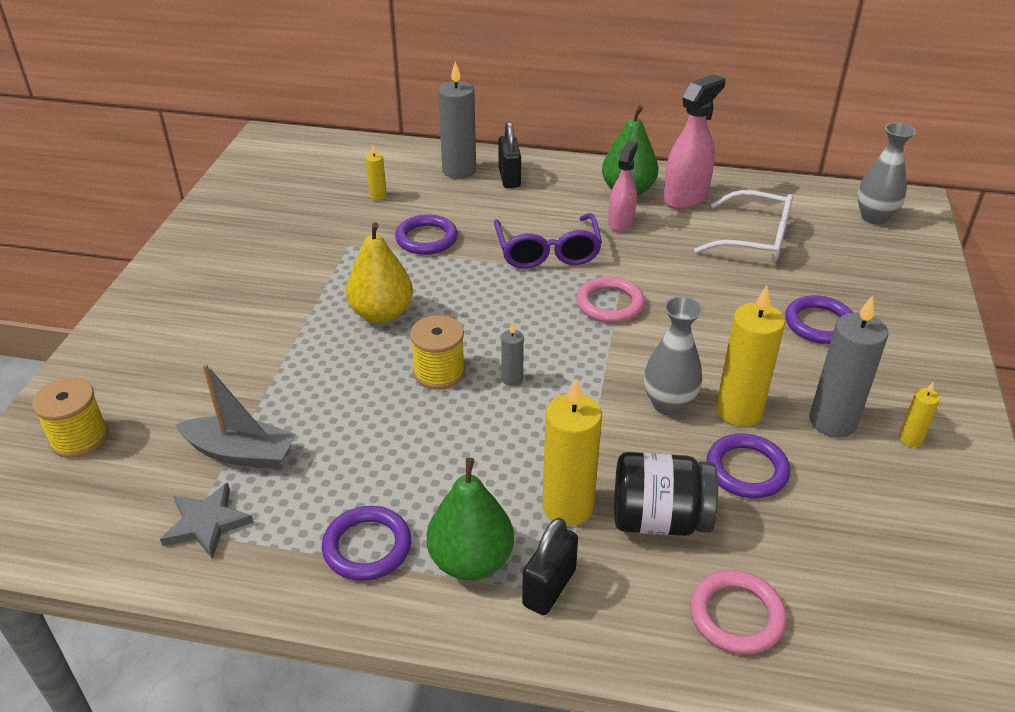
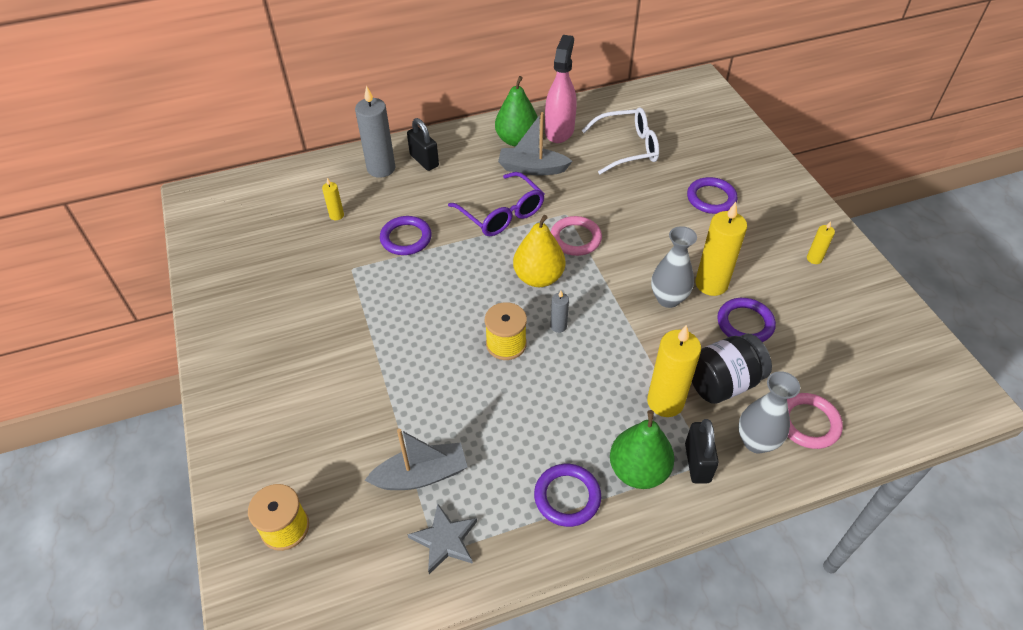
camera: 30 degrees left, 10 degrees up
yellow pear [346,222,413,323] -> yellow pear moved to [513,215,565,287]
pink spray bottle [608,141,638,232] -> grey boat [498,112,573,176]
grey candle [810,295,888,438] -> none
grey vase [857,122,916,225] -> grey vase moved to [738,371,800,454]

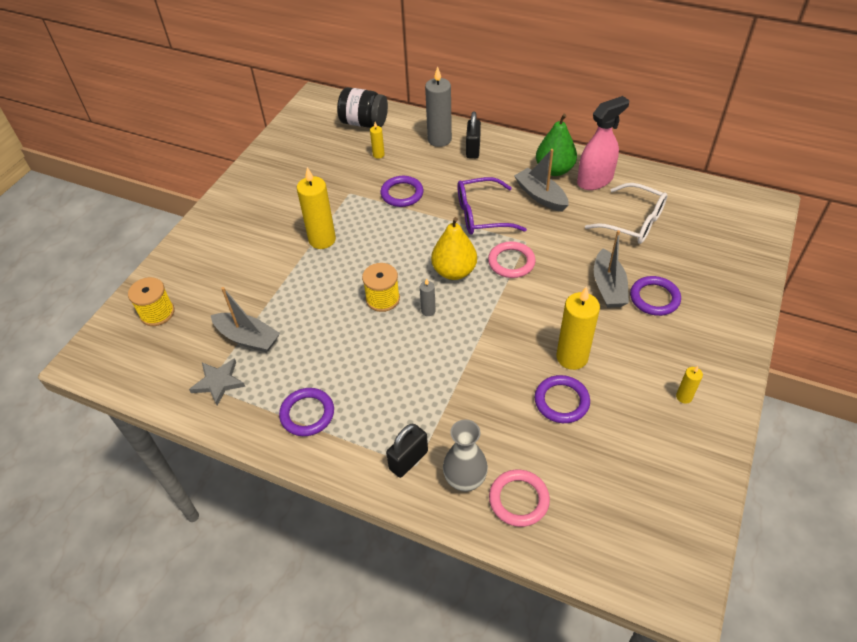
camera: 45 degrees right, 0 degrees up
purple glasses [448,172,544,236] -> purple glasses turned 75 degrees clockwise [457,177,527,234]
green pear [610,410,674,489] -> none
yellow candle [647,325,701,417] -> yellow candle moved to [297,167,336,249]
grey vase [651,226,697,308] -> none
black jar [692,334,772,404] -> black jar moved to [337,87,388,128]
none -> grey boat [594,230,629,308]

